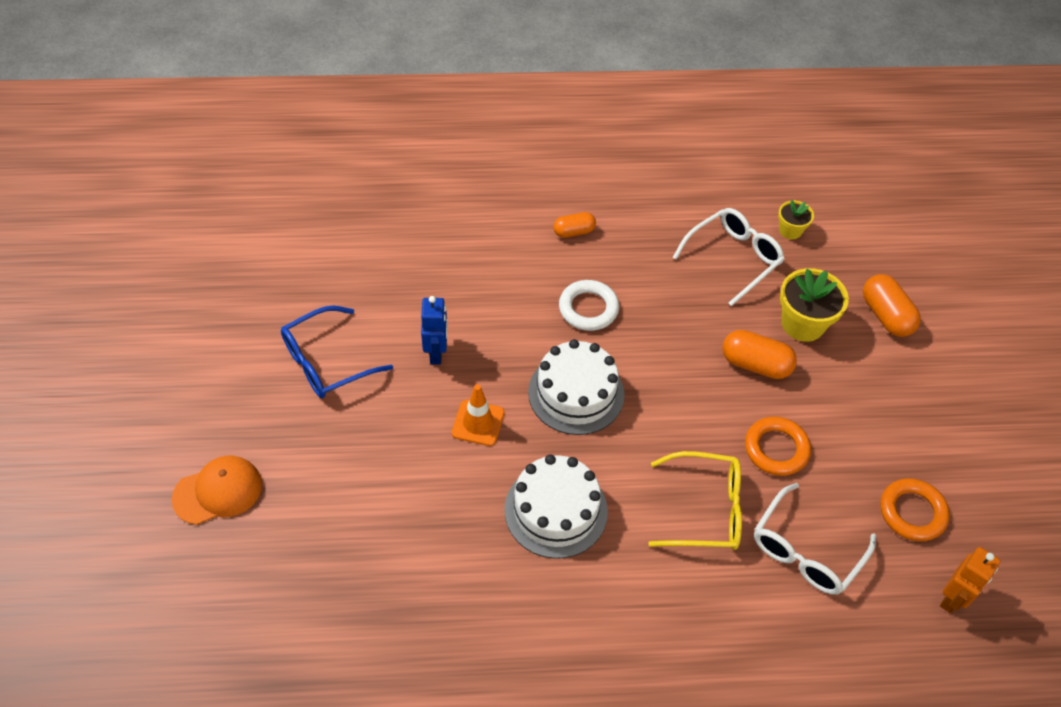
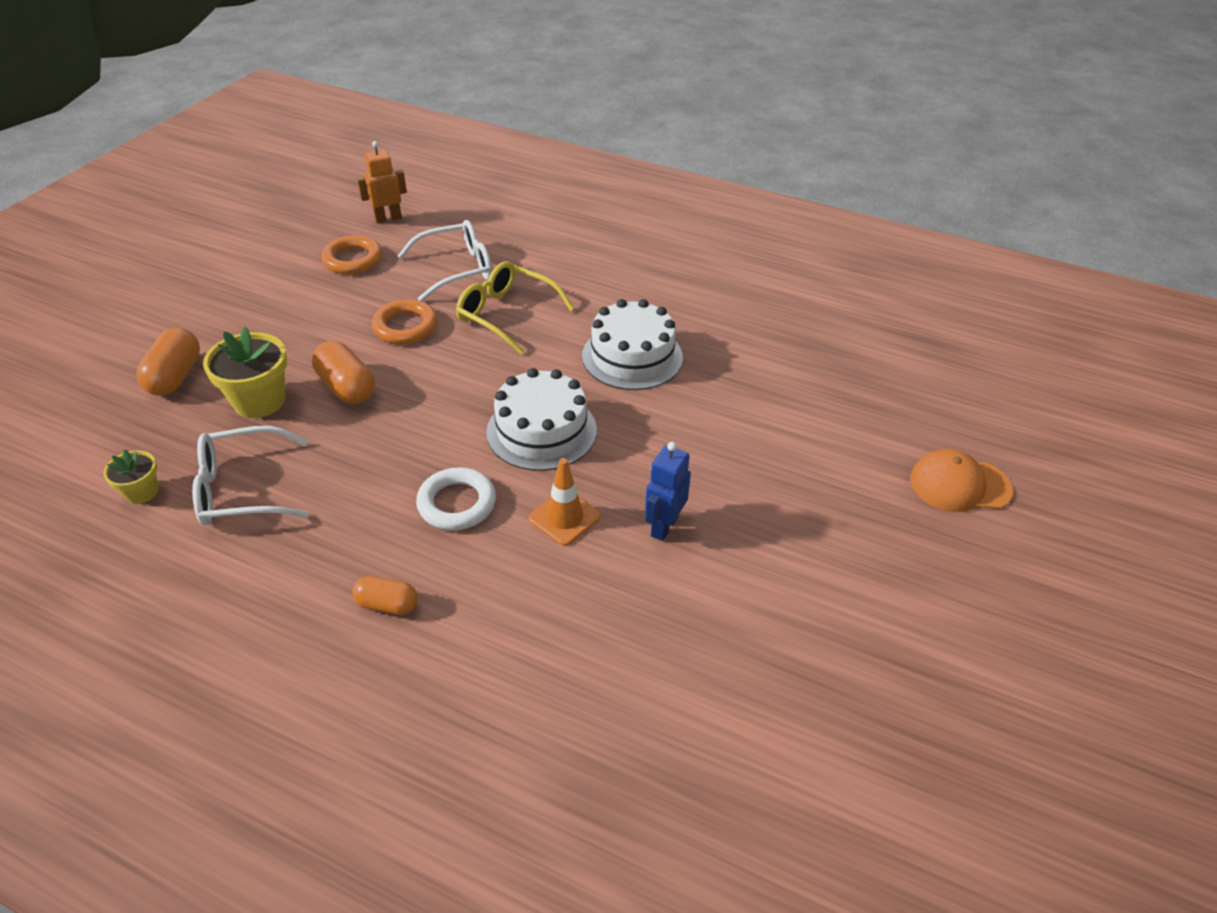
camera: 150 degrees left, 10 degrees down
blue glasses [281,306,393,398] -> none
orange traffic cone [452,384,504,446] -> orange traffic cone moved to [529,458,601,546]

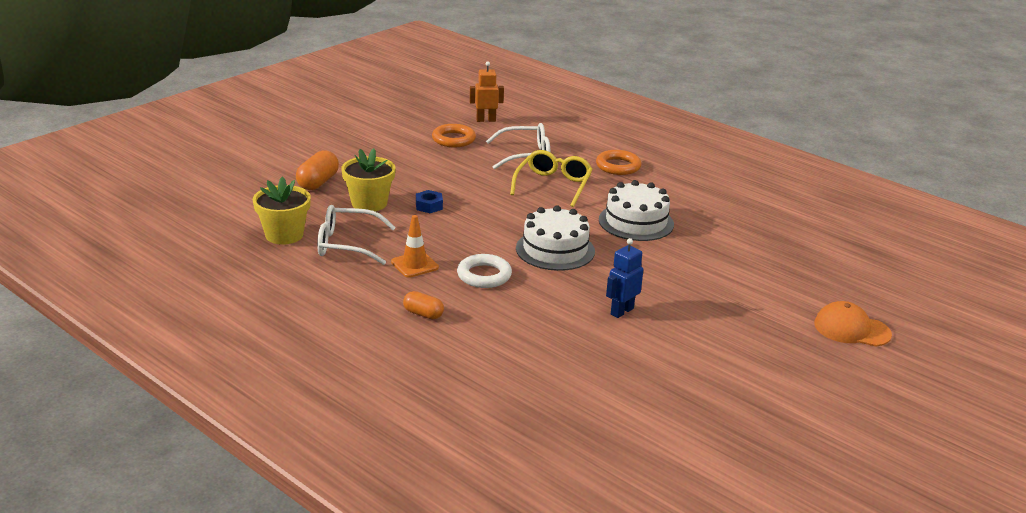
camera: 15 degrees right, 15 degrees down
yellow flower pot [103,449,159,504] -> yellow flower pot [253,176,311,245], size x1.77
orange capsule [312,341,375,404] -> blue nut [416,190,443,213]
orange ring [372,299,438,344] -> orange ring moved to [596,150,641,175]
yellow glasses [456,261,575,354] -> yellow glasses turned 60 degrees clockwise [510,150,592,207]
orange traffic cone [529,458,601,546] -> orange traffic cone moved to [391,215,439,278]

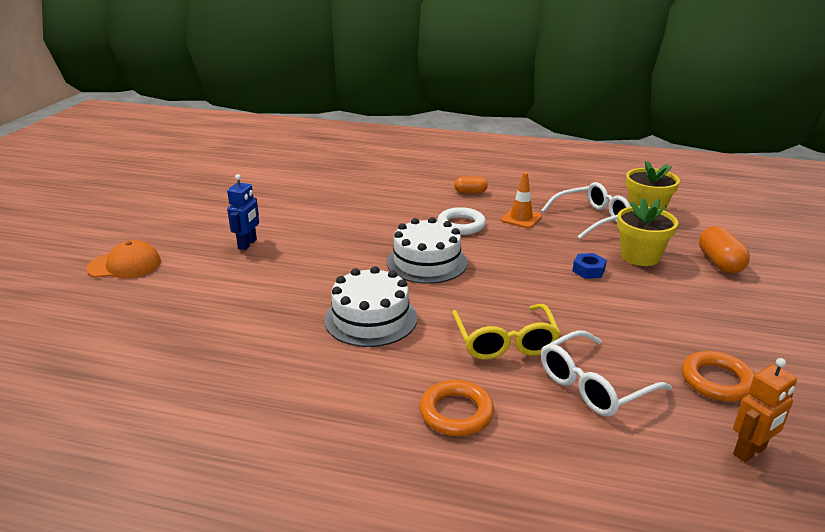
camera: 155 degrees right, 0 degrees up
blue robot [606,238,643,318] -> blue robot moved to [227,174,259,250]

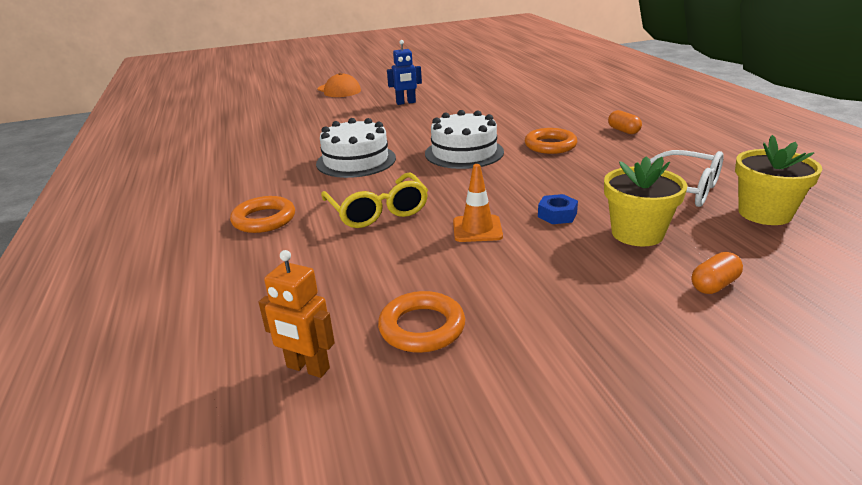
camera: 60 degrees right, 0 degrees up
white ring [437,207,486,235] -> orange ring [525,128,578,154]
yellow glasses [452,304,561,360] -> yellow glasses turned 75 degrees counterclockwise [321,172,428,228]
orange traffic cone [501,172,542,228] -> orange traffic cone moved to [453,164,503,242]
white glasses [541,330,672,416] -> none
orange capsule [699,226,750,274] -> orange capsule [691,252,743,294], size x0.64

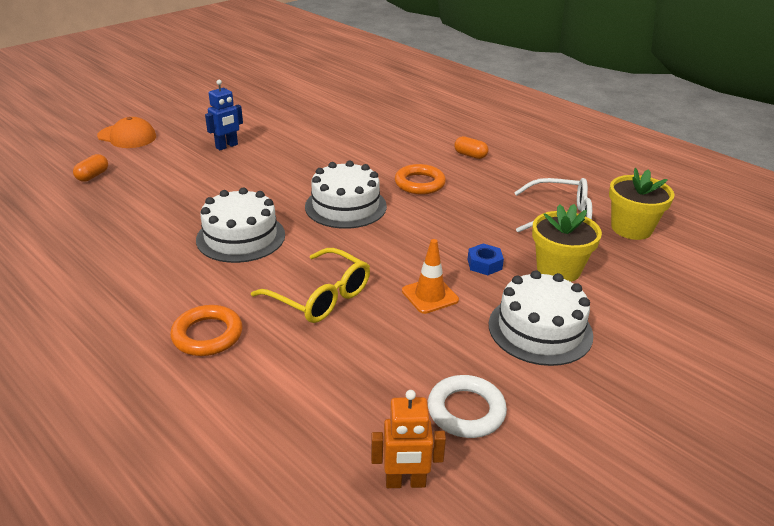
camera: 30 degrees left, 5 degrees up
orange ring [378,291,465,353] -> white ring [428,375,507,438]
orange capsule [691,252,743,294] -> orange capsule moved to [73,154,108,182]
none -> white cake [489,270,593,366]

